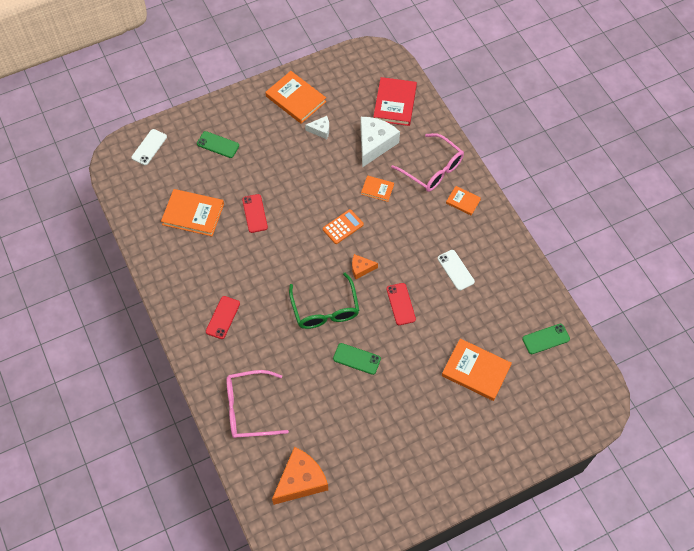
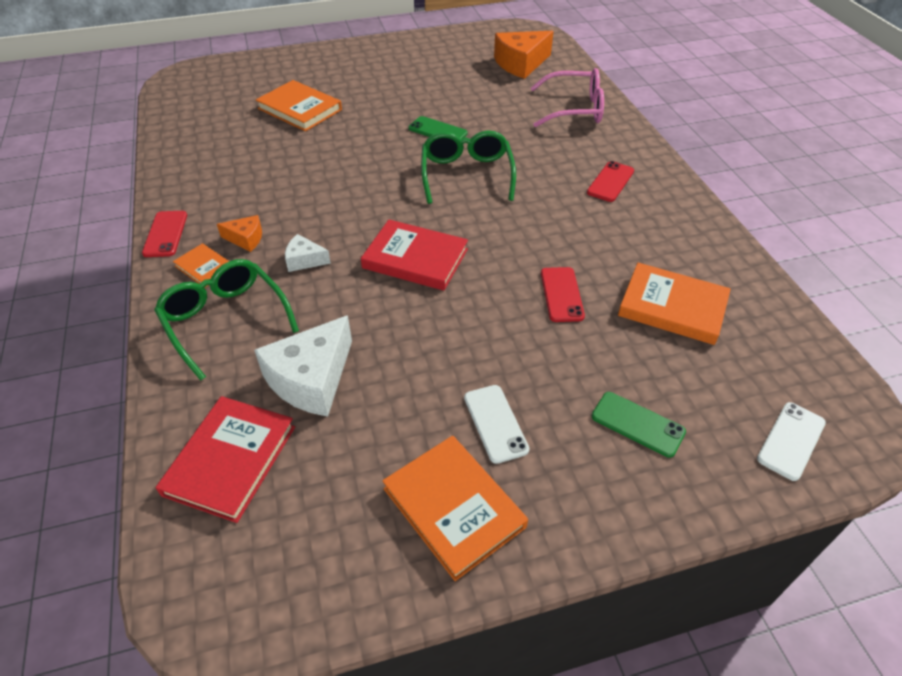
camera: 170 degrees left, 15 degrees down
white cheese [305,116,329,139] -> white cheese moved to [285,234,331,272]
orange calculator [323,209,364,244] -> red book [361,219,468,291]
orange cheese [352,254,378,279] -> orange cheese moved to [217,215,262,252]
orange book [361,175,394,202] -> none
red phone [386,283,416,325] -> red phone moved to [142,211,187,257]
pink glasses [391,133,464,192] -> green glasses [154,259,299,381]
white phone [438,250,475,291] -> white phone moved to [464,385,529,464]
green phone [522,324,570,354] -> none

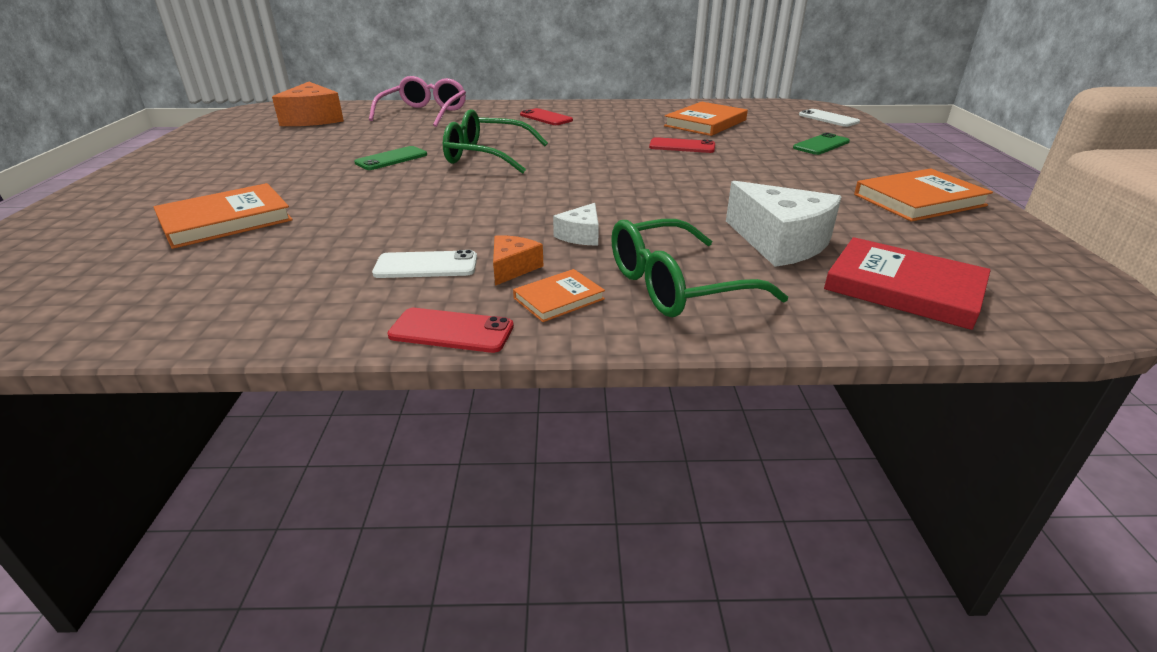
camera: 75 degrees left, 15 degrees down
red book [361,219,468,291] -> none
white phone [464,385,529,464] -> white phone moved to [372,250,477,278]

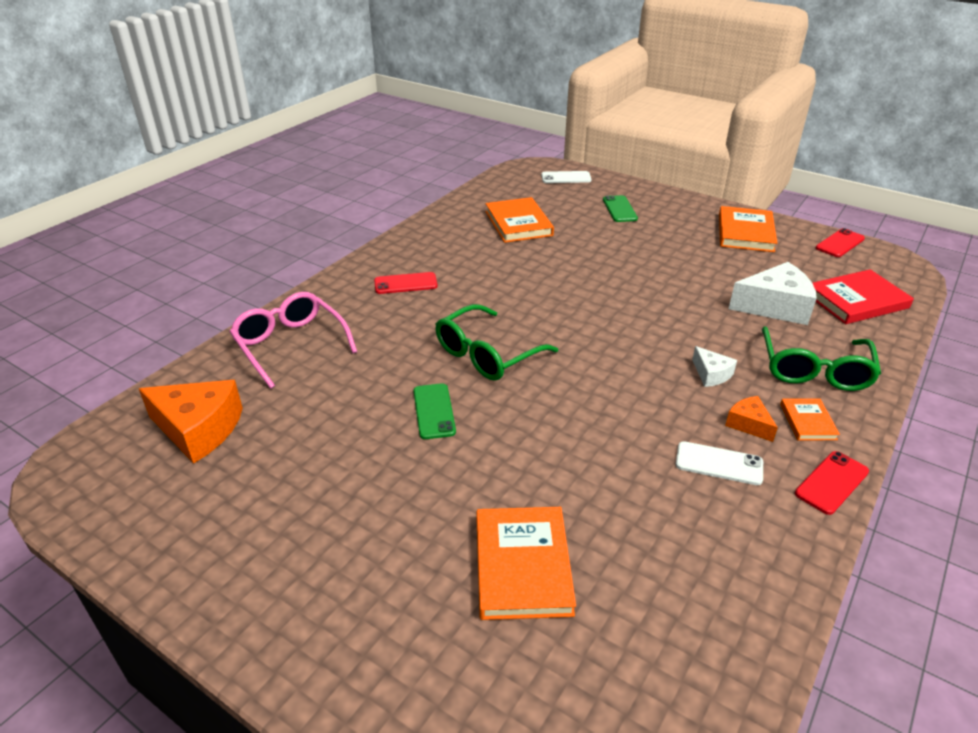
camera: 55 degrees left, 5 degrees up
white phone [372,250,477,278] -> white phone turned 75 degrees clockwise [676,441,763,485]
red phone [649,137,715,153] -> red phone moved to [816,228,865,257]

